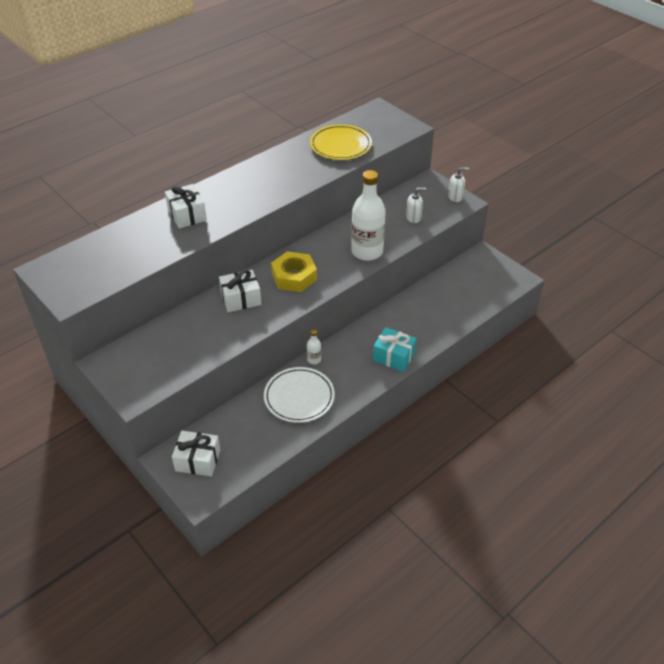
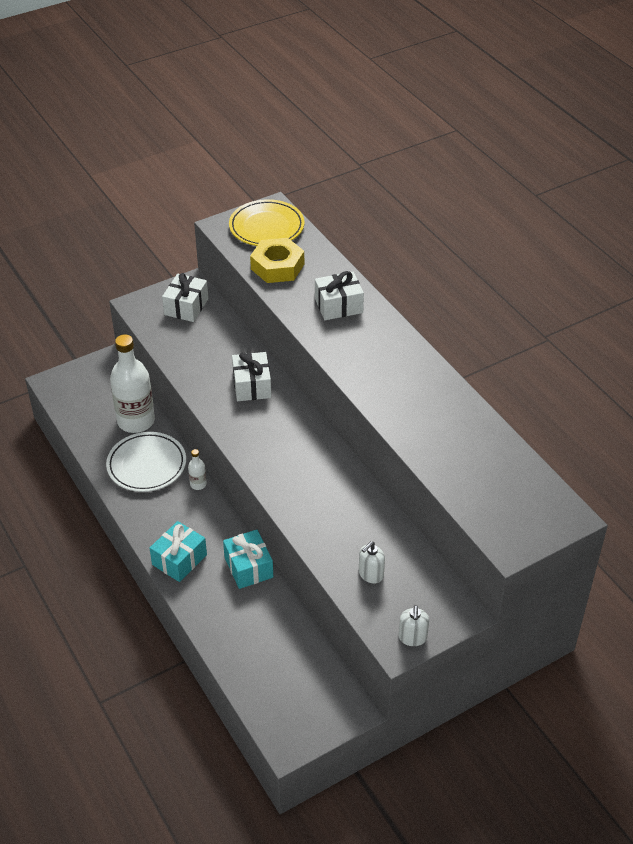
camera: 100 degrees right, 0 degrees up
white gift [172,431,220,476] -> white gift moved to [162,273,208,322]
yellow nut [271,251,317,292] -> yellow nut moved to [250,238,304,283]
yellow plate [310,124,372,160] -> yellow plate moved to [229,199,305,246]
white bottle [351,170,386,261] -> white bottle moved to [110,334,155,433]
white soap dispenser [406,187,426,223] -> white soap dispenser turned 45 degrees clockwise [359,541,385,584]
none -> turquoise gift [223,530,273,589]

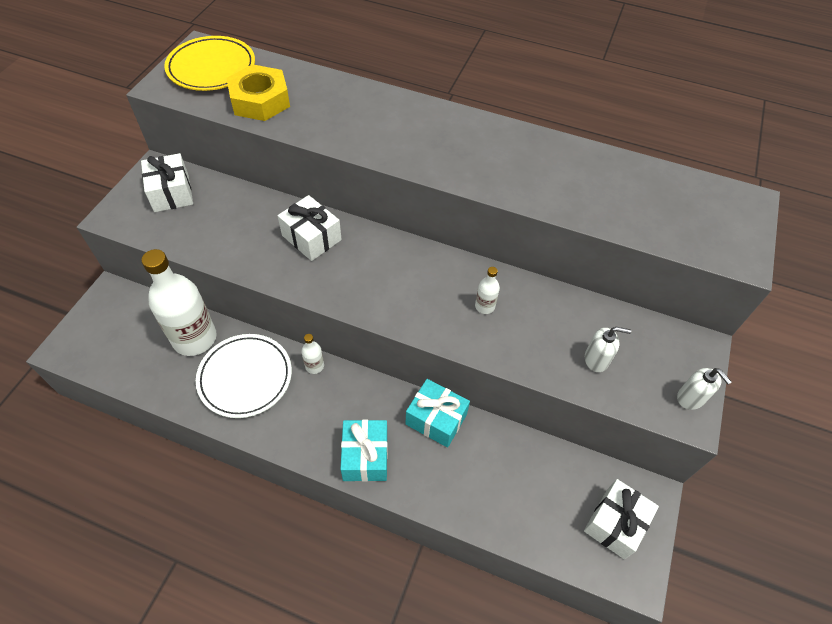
camera: 40 degrees left, 10 degrees up
white gift [315,271,364,320] -> white gift moved to [584,479,659,559]
white soap dispenser [359,541,385,584] -> white soap dispenser turned 90 degrees counterclockwise [585,327,631,372]
none -> white bottle [475,267,500,314]

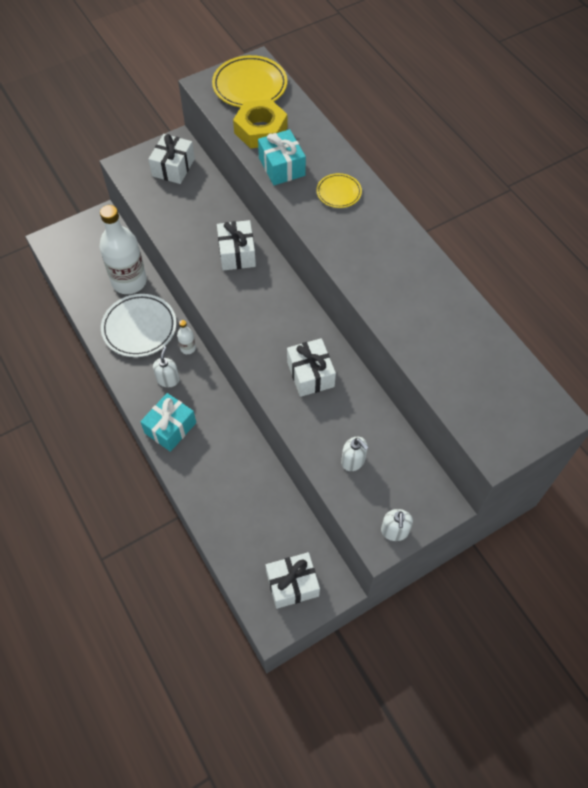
camera: 40 degrees right, 5 degrees up
turquoise gift [405,379,470,448] -> turquoise gift moved to [258,129,306,185]
white bottle [475,267,500,314] -> white gift [287,338,336,397]
none -> white soap dispenser [153,346,180,387]
none -> yellow plate [316,173,362,208]

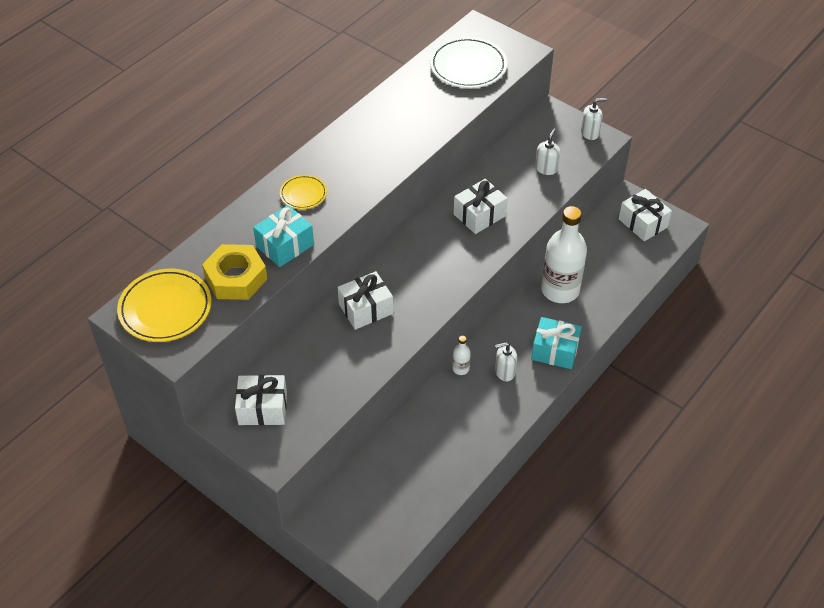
camera: 110 degrees left, 10 degrees down
white bottle [100,205,147,294] -> white bottle moved to [541,206,587,303]
white plate [101,294,176,357] -> white plate moved to [430,37,507,88]

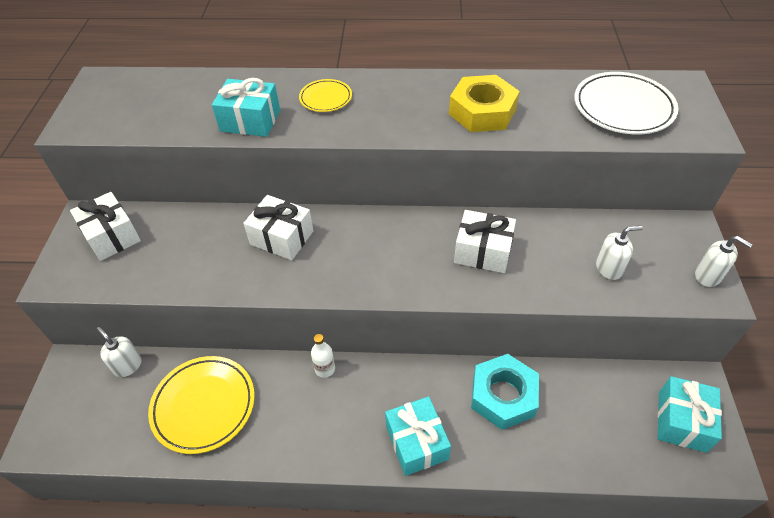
camera: 55 degrees right, 0 degrees up
yellow plate [117,269,211,342] -> yellow plate moved to [148,356,255,454]
yellow nut [202,244,267,300] -> yellow nut moved to [449,75,520,132]
white soap dispenser [495,342,517,381] -> white soap dispenser moved to [97,327,142,377]
white bottle [541,206,587,303] -> turquoise nut [471,354,539,430]
white gift [619,189,672,241] -> turquoise gift [658,376,722,453]

